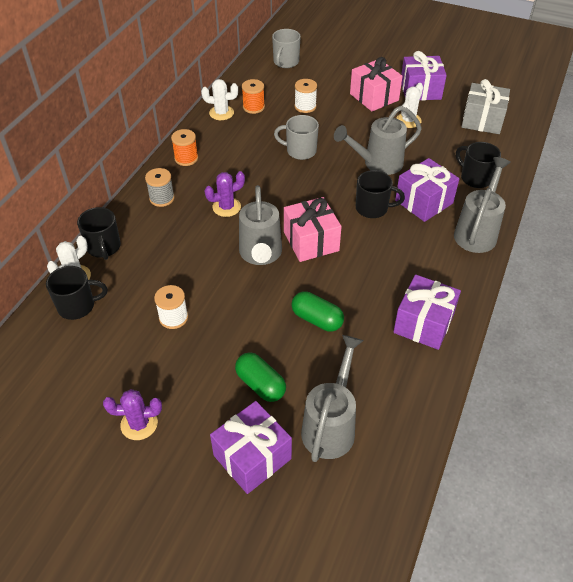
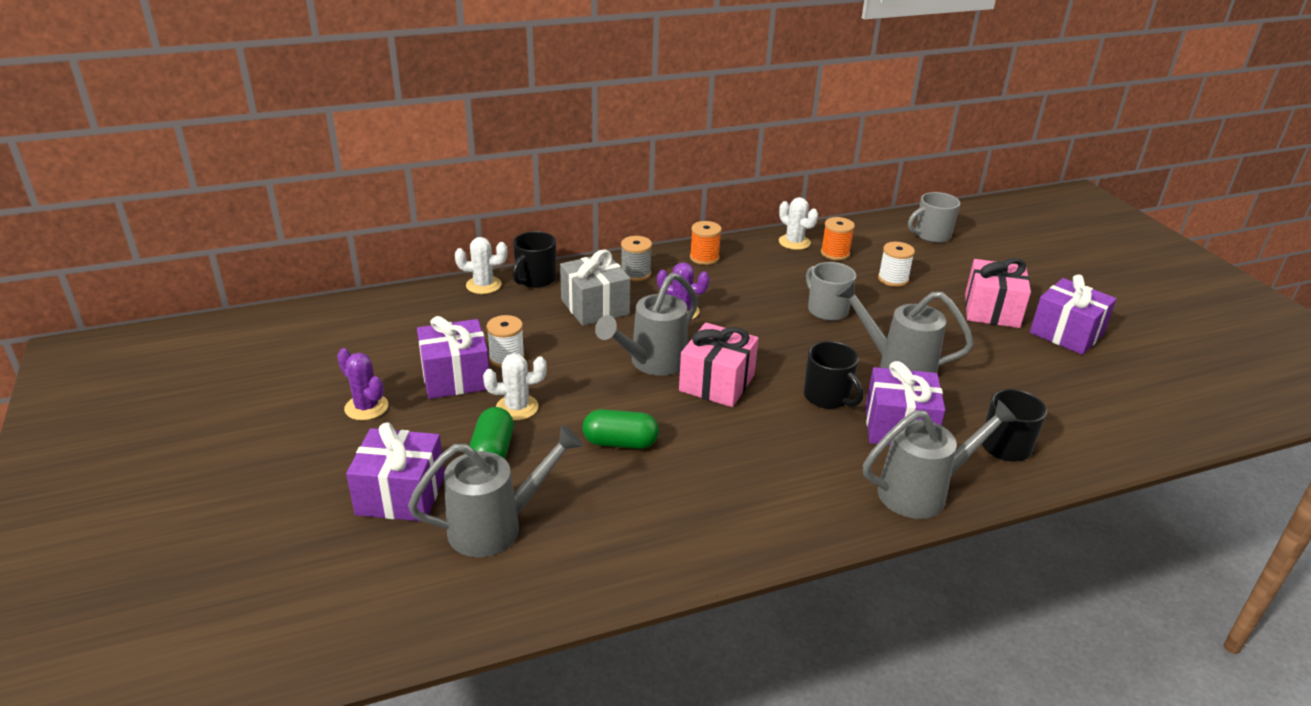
camera: 45 degrees right, 15 degrees down
black mug [46,266,108,320] -> none
green capsule [291,291,344,331] -> green capsule turned 75 degrees counterclockwise [583,409,659,449]
purple gift [393,275,461,350] -> purple gift moved to [417,316,489,399]
white cactus [396,83,423,128] -> white cactus moved to [483,353,547,420]
grey gift [461,79,510,134] -> grey gift moved to [560,250,631,326]

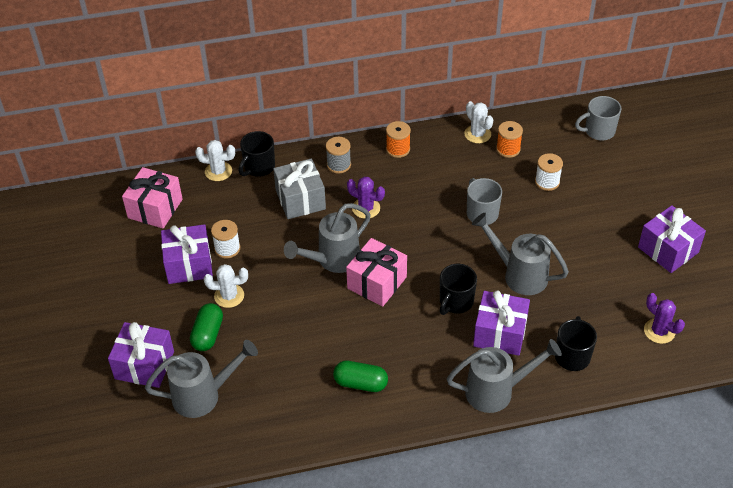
camera: 10 degrees right, 15 degrees up
purple cactus [337,348,388,420] -> purple cactus moved to [644,293,685,344]
green capsule [583,409,659,449] -> green capsule moved to [333,361,388,392]
black mug [804,341,863,409] -> black mug turned 60 degrees clockwise [440,264,477,315]
pink gift [965,258,1031,328] -> pink gift moved to [122,167,183,228]

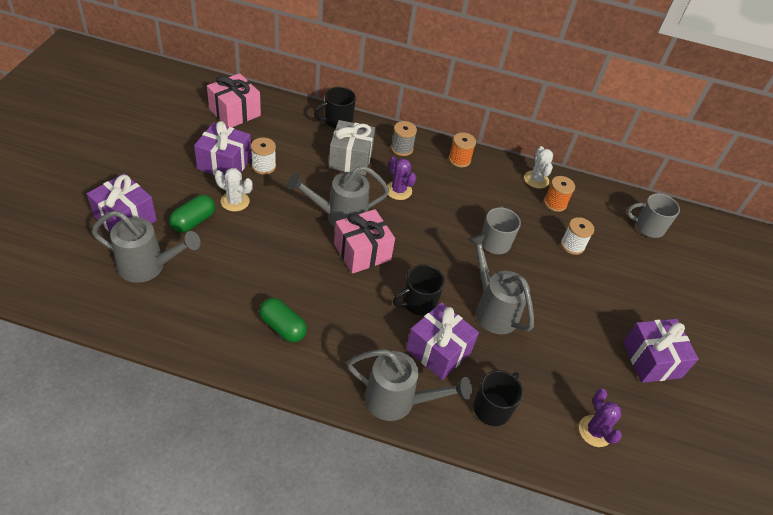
camera: 20 degrees right, 0 degrees up
white cactus [195,140,235,181] -> none

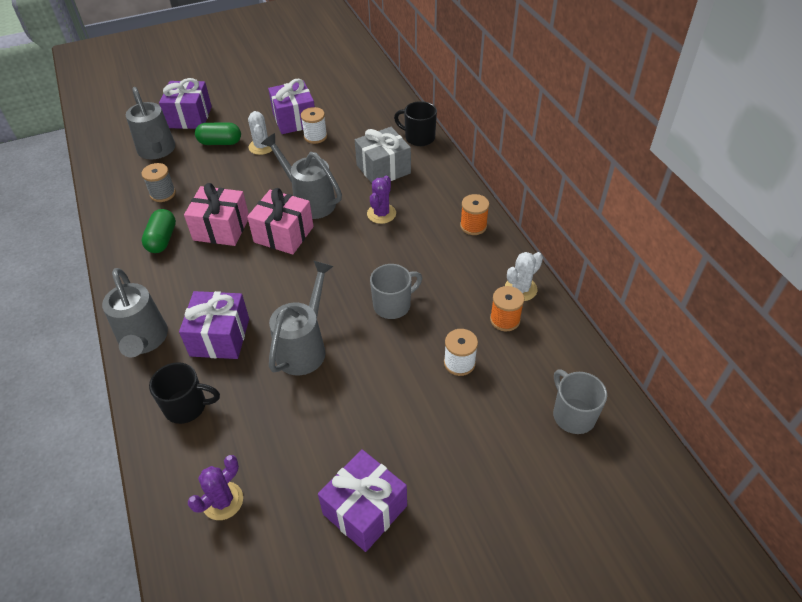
camera: 60 degrees right, 0 degrees up
pink gift [207,73,261,127] -> pink gift moved to [184,183,249,246]
grey spool [391,121,417,156] -> grey spool moved to [142,163,176,202]
black mug [393,264,445,316] -> none

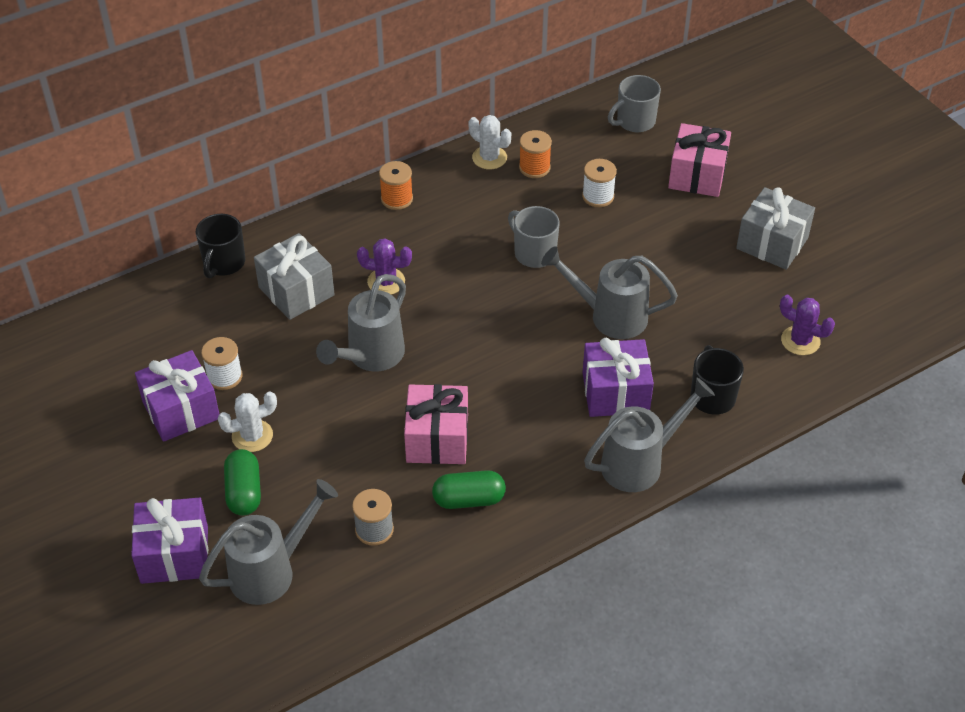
camera: 100 degrees left, 0 degrees up
pink gift [247,188,314,254] -> pink gift moved to [668,123,731,197]
purple gift [318,449,407,552] -> grey gift [736,187,815,270]

